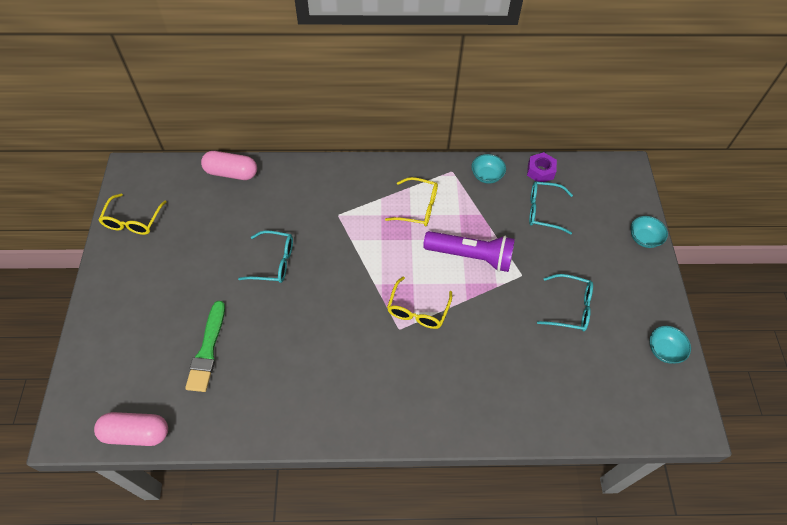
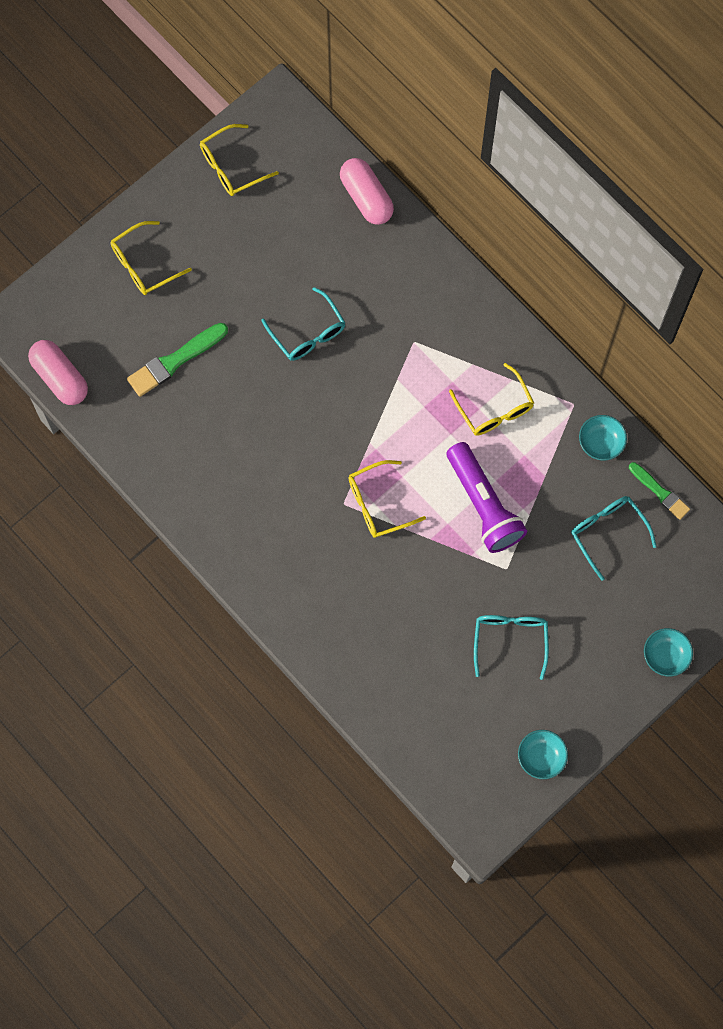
camera: 50 degrees right, 15 degrees up
purple nut [527,152,557,182] -> green brush [629,462,690,520]
turquoise glasses [537,274,593,331] -> turquoise glasses turned 150 degrees counterclockwise [474,615,549,680]
none -> yellow glasses [111,221,192,295]

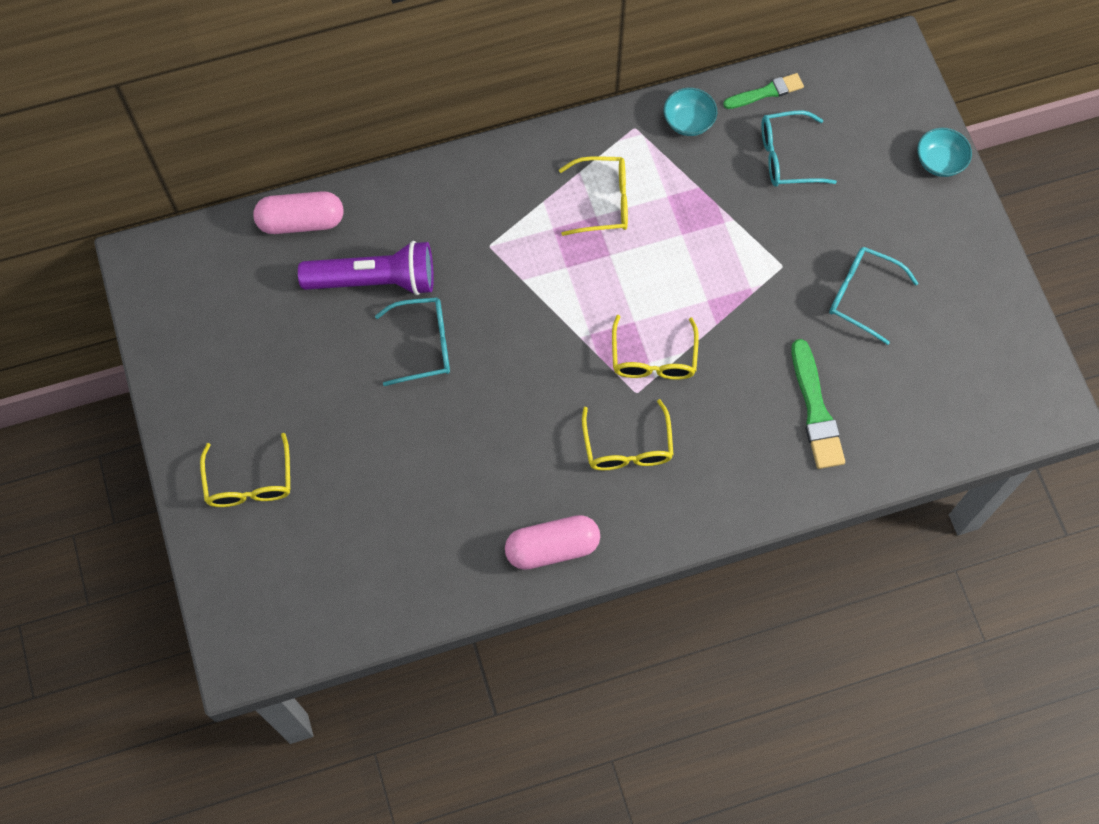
camera: 65 degrees left, 5 degrees down
pink capsule [28,340,88,405] -> pink capsule moved to [505,515,600,570]
green brush [127,323,228,397] -> green brush moved to [791,339,845,469]
yellow glasses [200,124,279,196] -> yellow glasses moved to [582,399,673,470]
purple flashlight [447,442,527,553] -> purple flashlight moved to [298,241,434,295]
turquoise bowl [518,730,568,779] -> none

